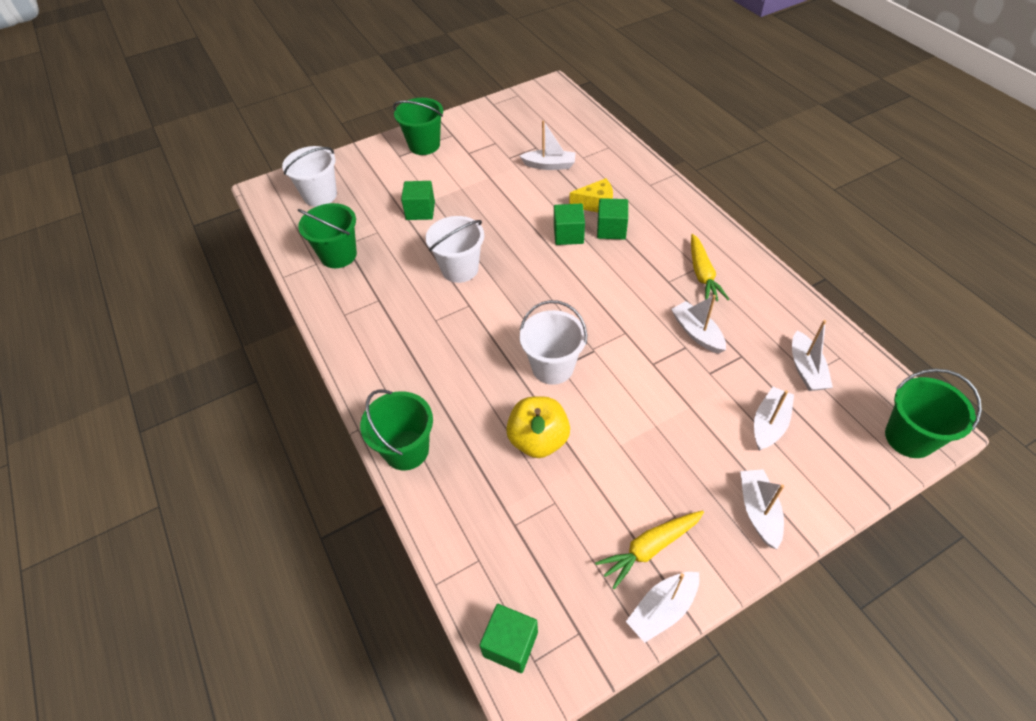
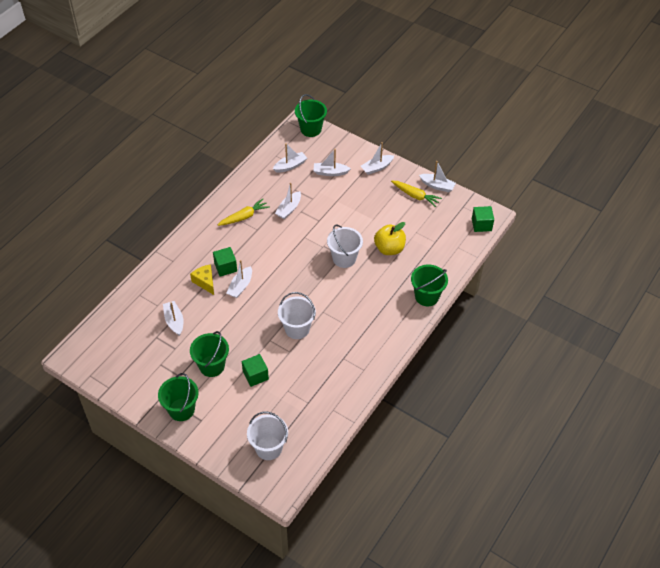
camera: 120 degrees left, 0 degrees up
green bucket [298,203,357,268] -> green bucket moved to [190,331,229,377]
green cube [554,203,585,245] -> white boat [226,260,252,298]

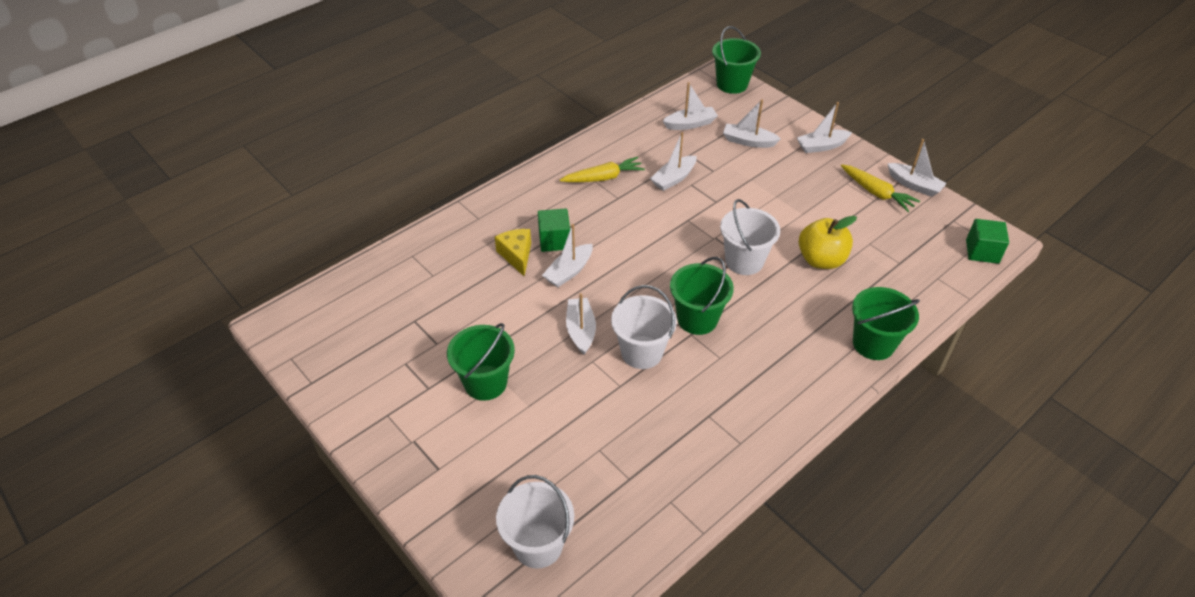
camera: 15 degrees right, 5 degrees down
green bucket [158,373,198,421] -> green bucket moved to [670,257,734,335]
white boat [163,301,183,336] -> white boat moved to [566,293,596,355]
green cube [242,354,269,387] -> none

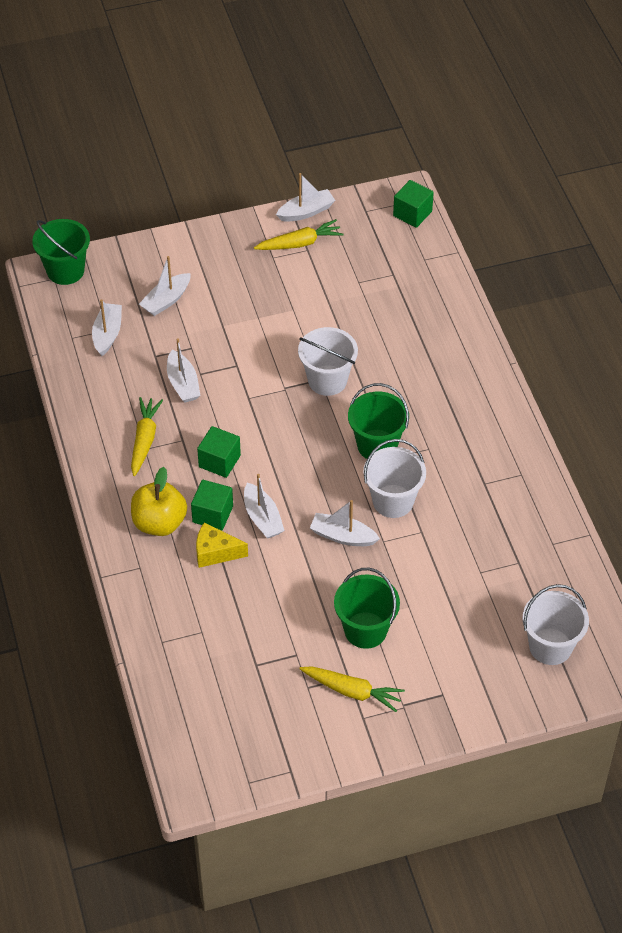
camera: 65 degrees left, 5 degrees up
white boat [797,102,852,153] -> none
yellow apple [799,216,857,269] -> yellow apple moved to [131,467,187,536]
green bucket [852,287,920,360] -> none
none -> green cube [197,426,241,478]
none -> yellow carrot [300,666,405,712]

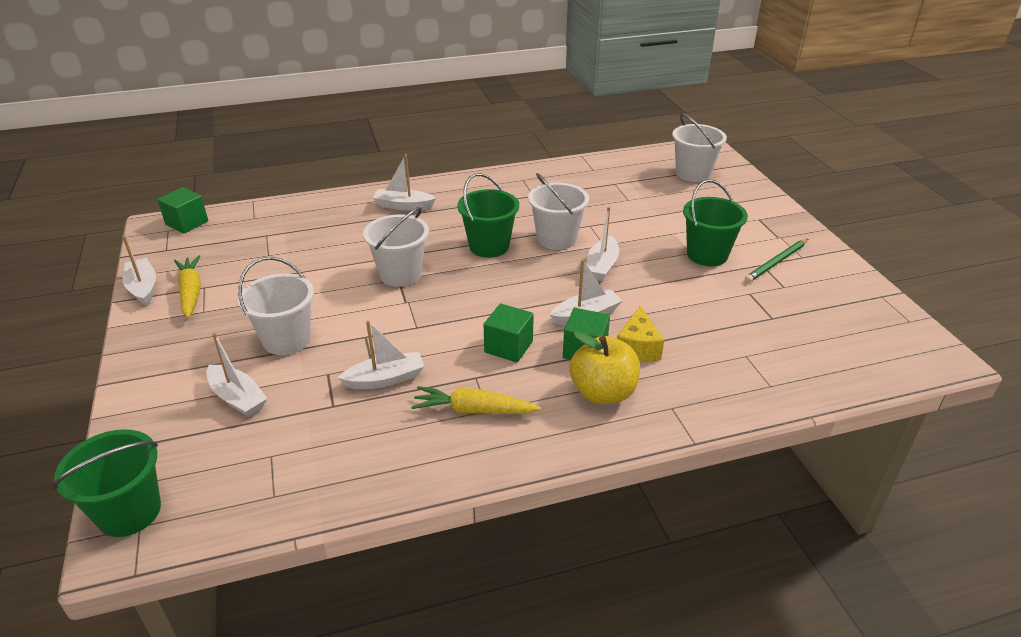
camera: 90 degrees left, 15 degrees down
white boat [92,299,122,356] -> white boat moved to [373,154,436,211]
yellow carrot [300,666,405,712] -> green pencil [745,239,808,282]
none -> white bucket [238,257,314,355]

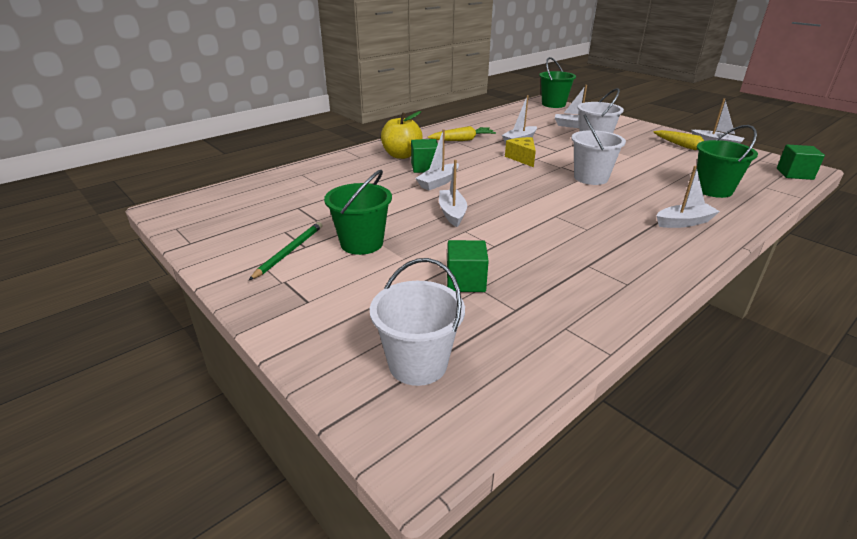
camera: 155 degrees right, 5 degrees down
green bucket [457,173,519,258] -> green bucket moved to [697,125,758,198]
green cube [484,304,534,363] -> green cube moved to [447,240,489,292]
white bucket [528,173,589,250] -> none
yellow cheese [617,305,664,362] -> yellow cheese moved to [505,137,536,167]

